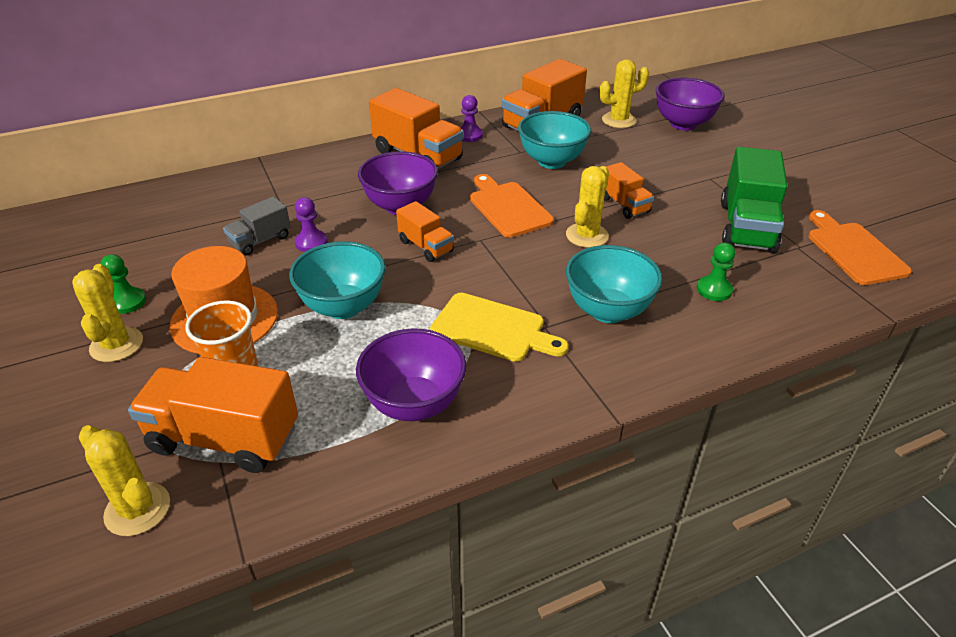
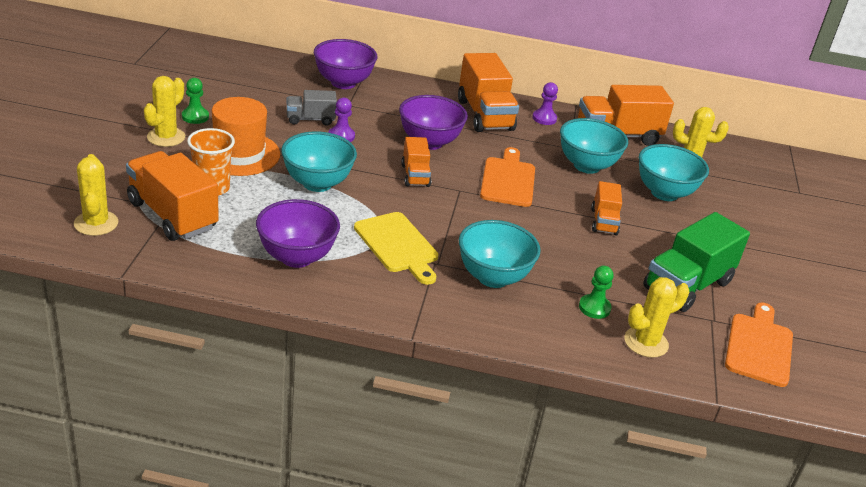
camera: 30 degrees right, 5 degrees down
yellow cactus [566,166,609,248] -> yellow cactus moved to [624,277,689,358]
purple bowl [656,78,725,131] -> purple bowl moved to [314,39,377,89]
none -> turquoise bowl [639,144,709,201]

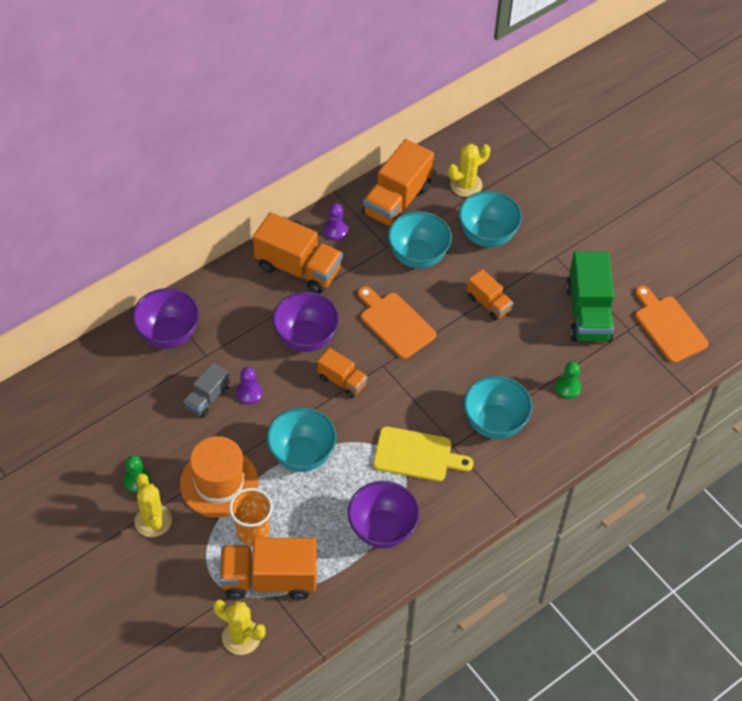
camera: 45 degrees left, 20 degrees up
yellow cactus [624,277,689,358] -> none

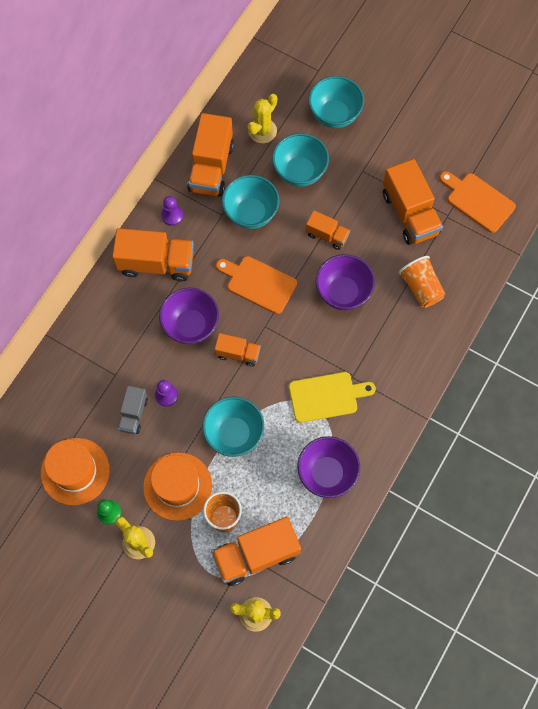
camera: 20 degrees left, 15 degrees up
purple bowl [132,288,199,349] -> purple bowl moved to [316,254,375,310]
turquoise bowl [463,376,532,439] -> turquoise bowl moved to [308,76,364,128]
green pawn [555,362,581,399] -> orange cup [399,256,445,308]
green truck [566,251,614,342] -> orange truck [383,159,443,245]
none -> orange hat [41,438,110,506]

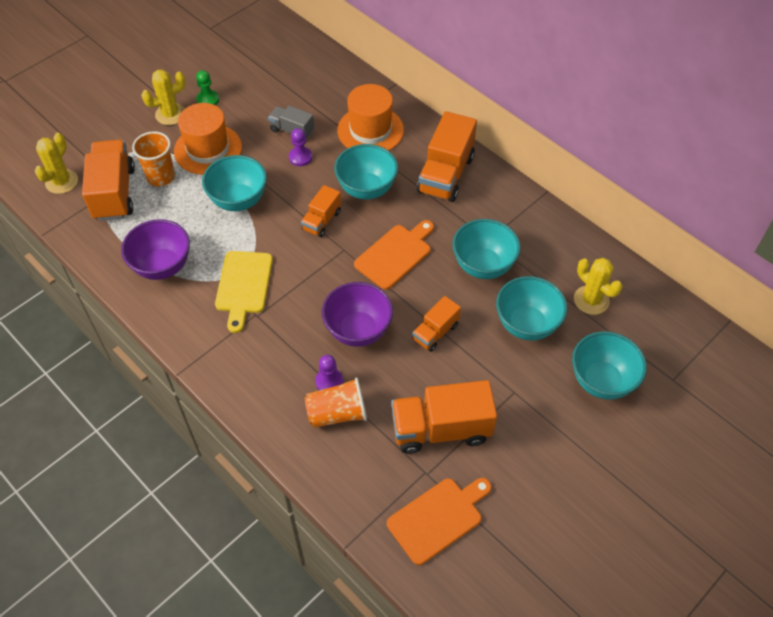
camera: 105 degrees right, 15 degrees down
orange hat [41,438,110,506] -> orange hat moved to [337,84,404,151]
purple bowl [159,288,219,344] -> turquoise bowl [334,144,398,200]
purple pawn [161,196,183,226] -> purple pawn moved to [315,355,343,390]
orange truck [187,113,234,197] -> none

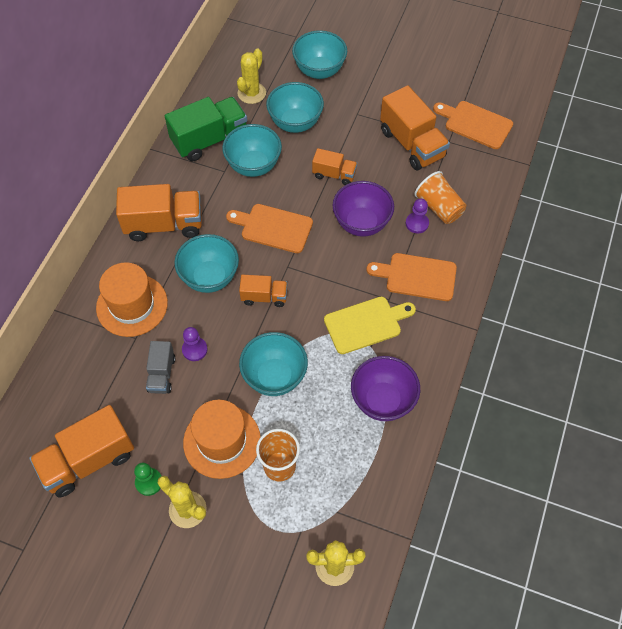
camera: 115 degrees left, 5 degrees up
orange truck [82,140,135,221] -> orange truck moved to [30,405,134,497]
none -> green truck [165,97,247,161]
none -> orange cutting board [367,253,457,301]

